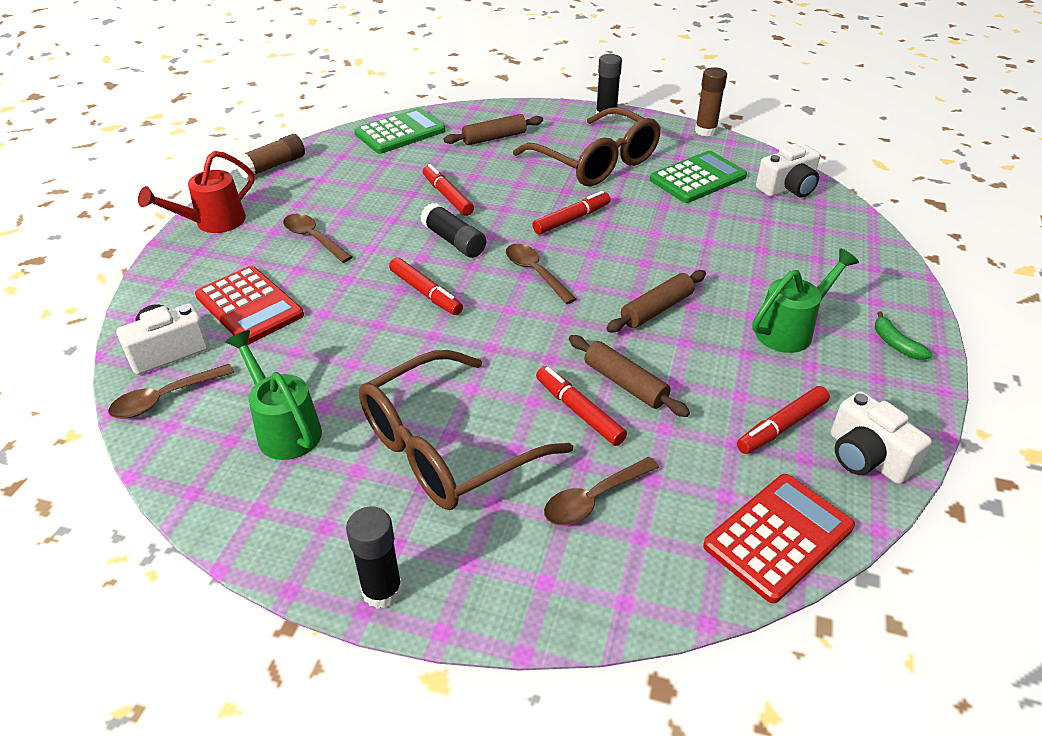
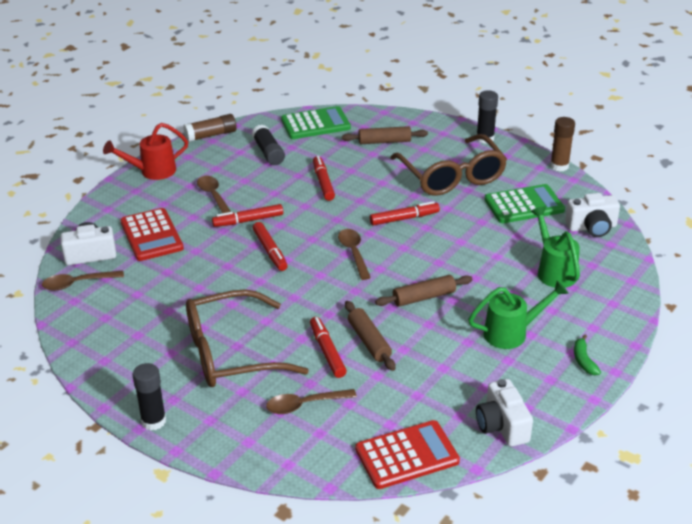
camera: 20 degrees right, 5 degrees down
green watering can [225,330,322,460] -> green watering can moved to [531,206,580,288]
black glue stick [420,202,486,258] -> black glue stick moved to [252,125,285,165]
red marker [737,386,830,454] -> red marker moved to [212,204,283,227]

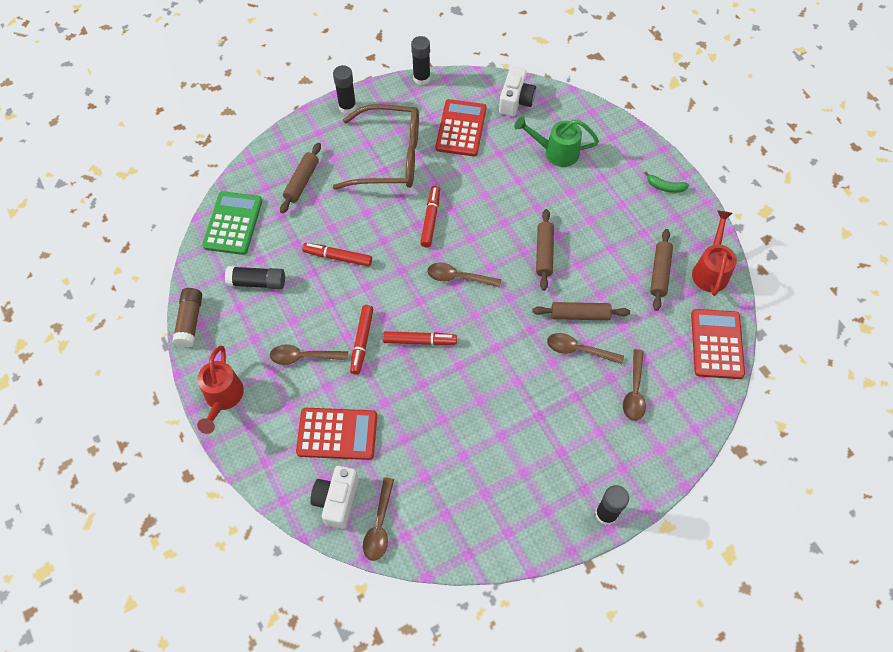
camera: 65 degrees left, 25 degrees up
brown glasses [186,289,309,387] -> none
red marker [310,317,347,378] -> brown spoon [547,333,624,364]
green watering can [468,280,569,349] -> none
white camera [476,379,533,447] -> red watering can [692,210,737,296]
green calculator [484,184,565,223] -> red calculator [436,99,486,156]
brown glue stick [550,117,575,172] -> black glue stick [411,36,431,85]
none -> brown rolling pin [650,229,673,311]

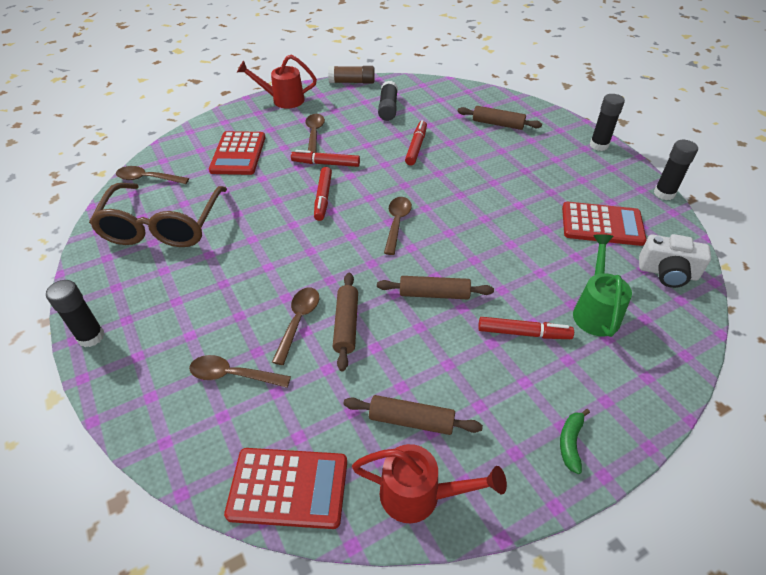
camera: 90 degrees right, 15 degrees down
green calculator [202,191,262,255] -> none
white camera [310,466,359,529] -> none
brown glasses [333,104,419,189] -> brown glasses moved to [89,183,227,247]
red marker [420,186,440,247] -> red marker moved to [478,317,574,339]

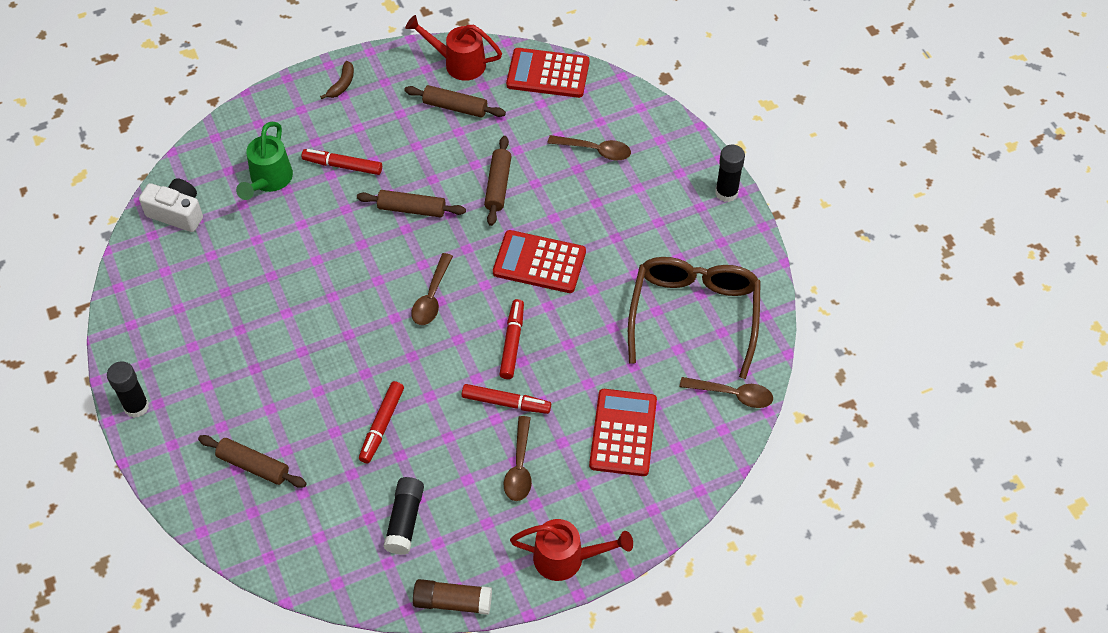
camera: 175 degrees left, 10 degrees up
brown spoon [272,287,319,365] -> none
green banana [560,409,590,474] -> brown banana [320,61,354,99]
red calculator [562,202,647,246] -> red calculator moved to [493,230,586,293]
black glue stick [654,140,698,200] -> none

